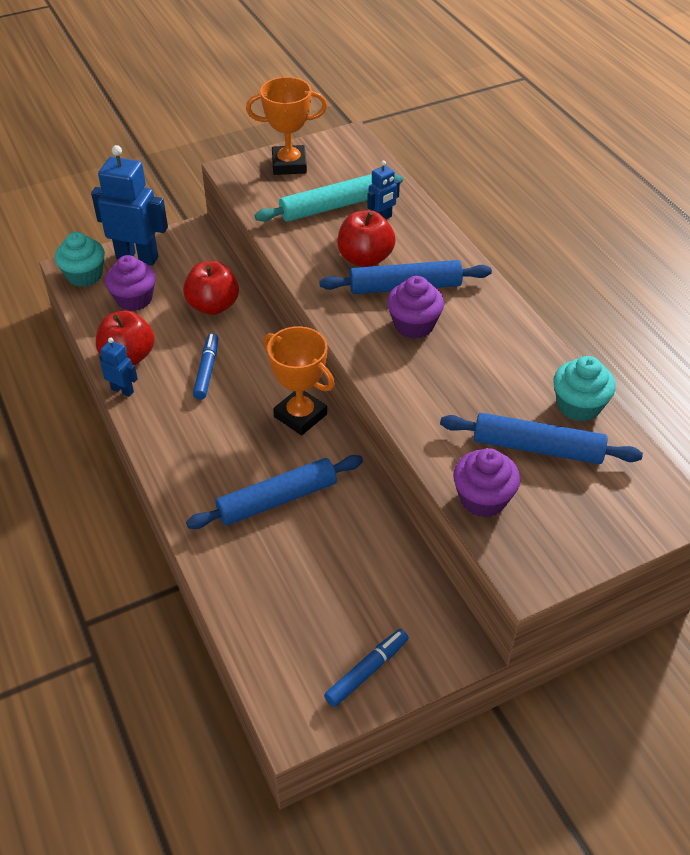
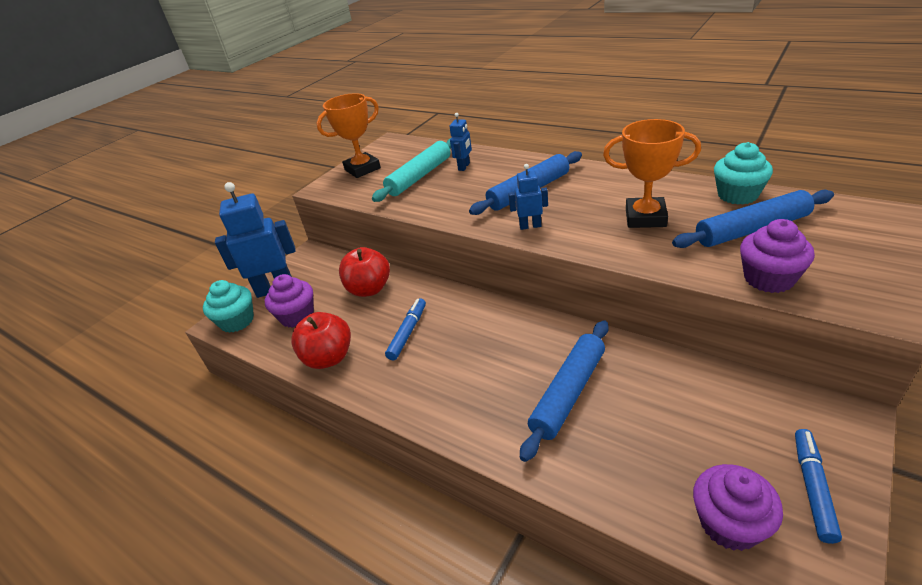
camera: 25 degrees left, 10 degrees down
blue robot [99,338,138,397] -> blue robot moved to [508,164,548,230]
blue marker [193,333,218,399] -> blue marker turned 45 degrees clockwise [385,298,426,360]
orange trophy [263,326,334,435] -> orange trophy moved to [603,119,701,228]
red apple [338,210,396,267] -> none
purple cupcake [387,276,444,339] -> purple cupcake moved to [693,464,783,551]

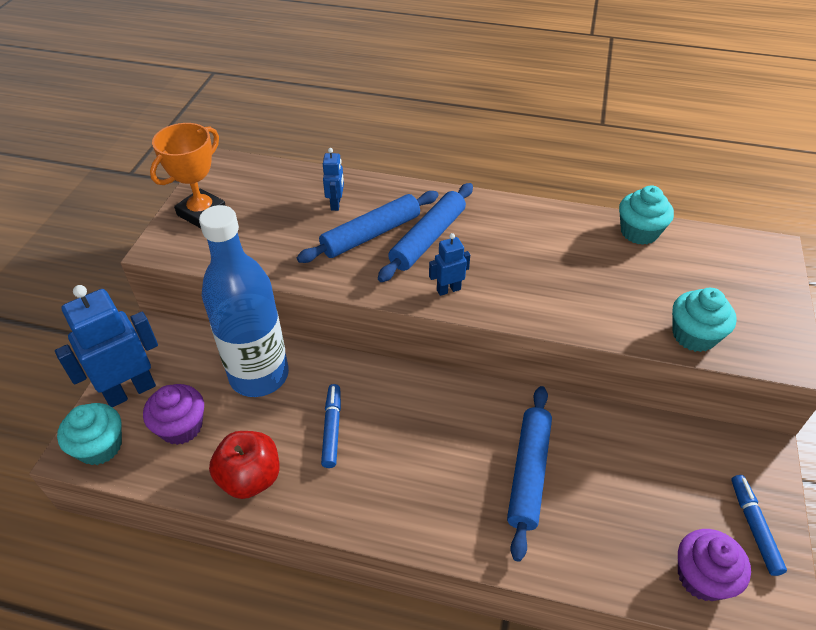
camera: 25 degrees left, 10 degrees up
red apple [339,247,390,297] -> blue bottle [199,205,289,397]
turquoise rolling pin [372,138,451,202] -> none
orange trophy [603,119,701,228] -> none
blue rolling pin [672,190,834,248] -> blue rolling pin moved to [297,191,439,263]
purple cupcake [740,219,815,293] -> turquoise cupcake [672,288,737,352]

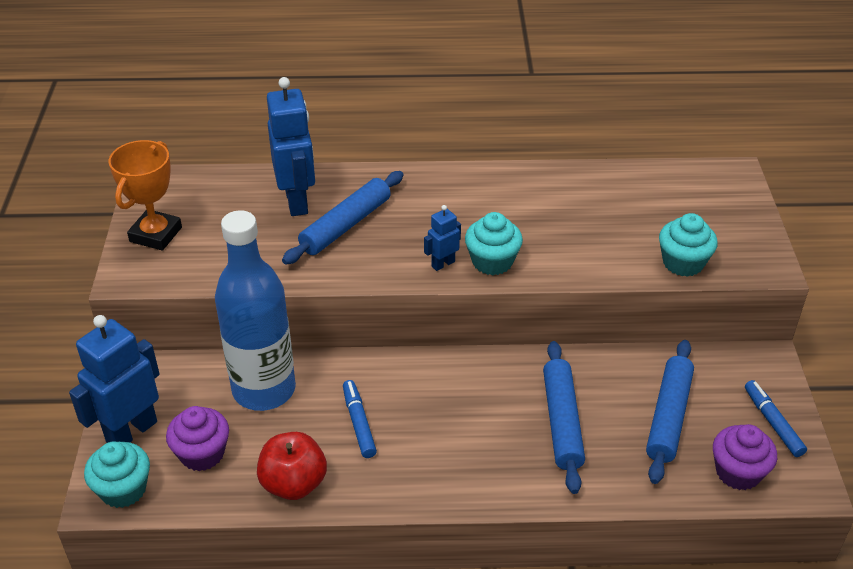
camera: 15 degrees left, 5 degrees down
blue robot [323,148,344,211] -> blue robot [267,77,315,216], size x2.03
blue rolling pin [378,183,473,282] -> blue rolling pin moved to [646,340,694,484]
turquoise cupcake [619,185,674,245] -> turquoise cupcake moved to [465,212,523,275]

